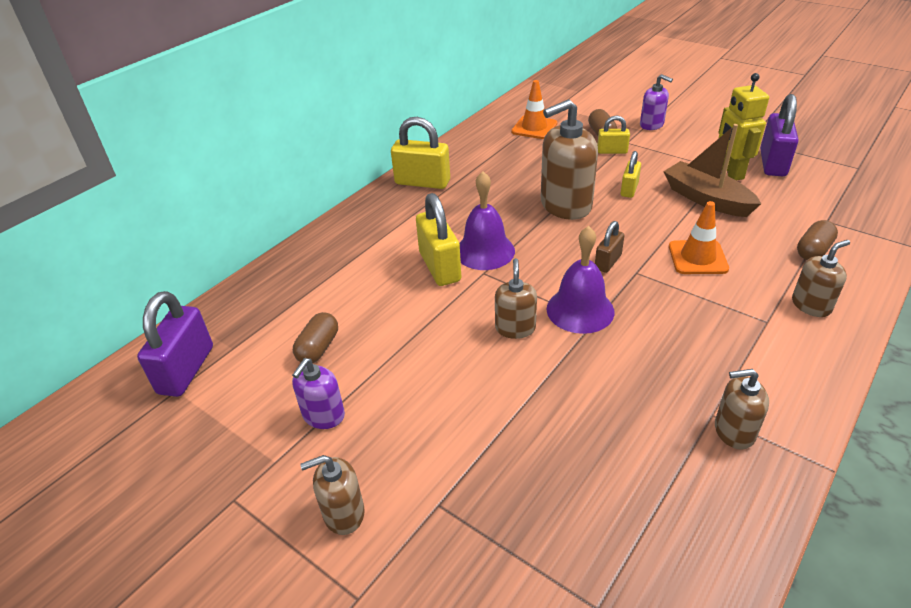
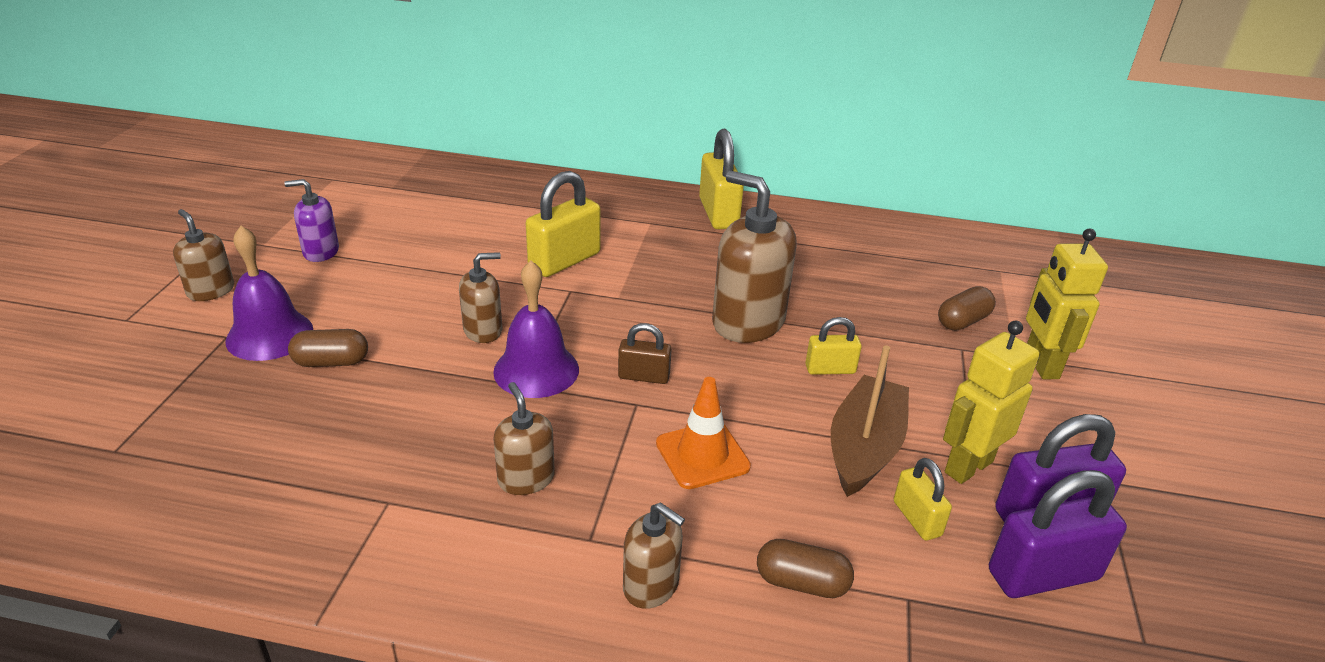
camera: 60 degrees right, 5 degrees down
purple padlock [137,291,213,397] -> purple padlock moved to [989,470,1127,598]
brown capsule [293,312,338,363] -> brown capsule moved to [288,329,368,367]
purple bell [460,171,515,270] -> purple bell moved to [225,226,313,361]
orange traffic cone [511,80,557,139] -> none
yellow padlock [597,115,630,154] -> yellow padlock moved to [894,458,952,541]
purple soap dispenser [640,74,673,130] -> yellow robot [1026,229,1108,379]
brown soap dispenser [715,369,769,450] -> brown soap dispenser moved to [493,382,555,495]

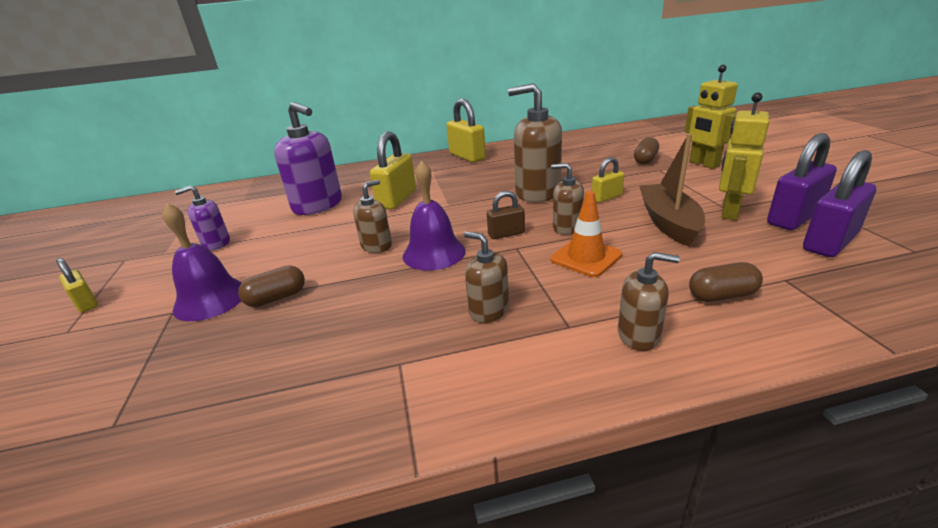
camera: 20 degrees left, 5 degrees down
brown soap dispenser [173,209,234,301] -> brown soap dispenser moved to [551,163,584,235]
yellow padlock [894,458,952,541] -> yellow padlock moved to [56,258,98,313]
none -> purple soap dispenser [274,102,342,215]

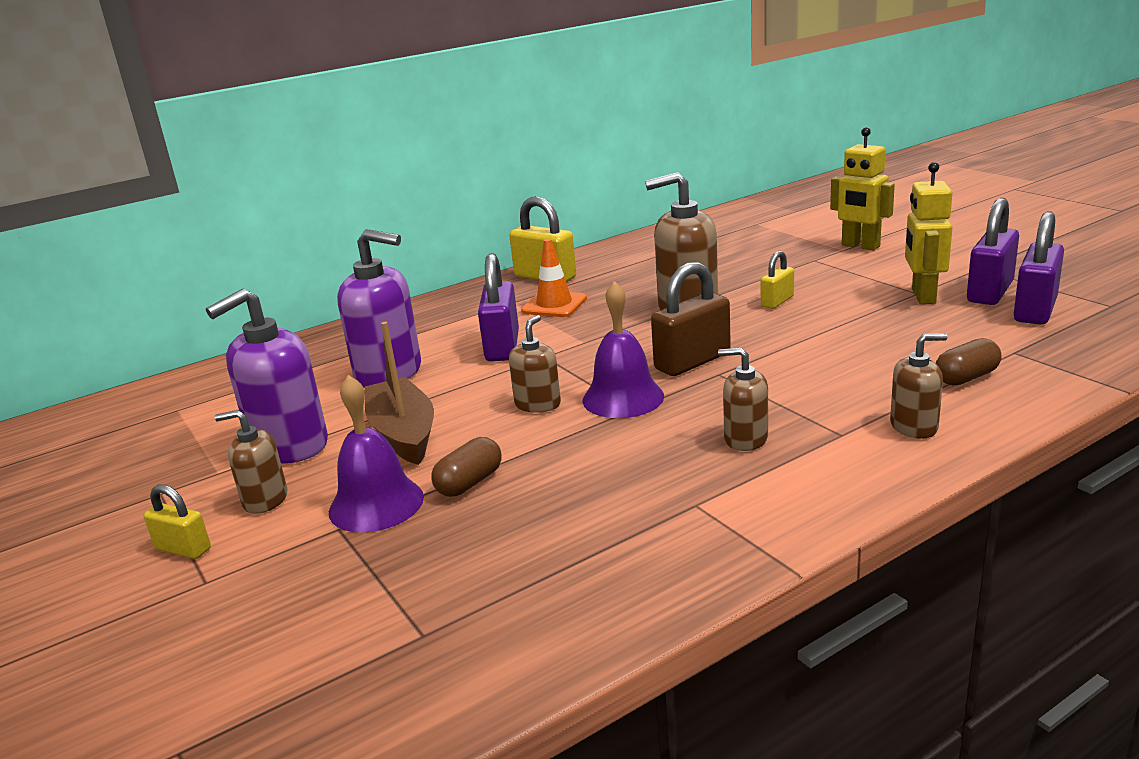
camera: 20 degrees left, 5 degrees down
purple soap dispenser [174,186,230,250] -> purple soap dispenser [206,288,328,464], size x1.82
yellow padlock [370,131,416,210] -> purple padlock [478,253,519,362]
brown padlock [487,191,525,239] -> brown padlock [651,262,731,376], size x1.76
brown soap dispenser [551,163,584,235] -> brown soap dispenser moved to [215,410,287,514]
orange traffic cone [551,191,622,277] -> orange traffic cone moved to [521,239,587,317]
brown capsule [634,137,659,164] -> none
brown boat [639,134,705,247] -> brown boat moved to [365,322,434,465]

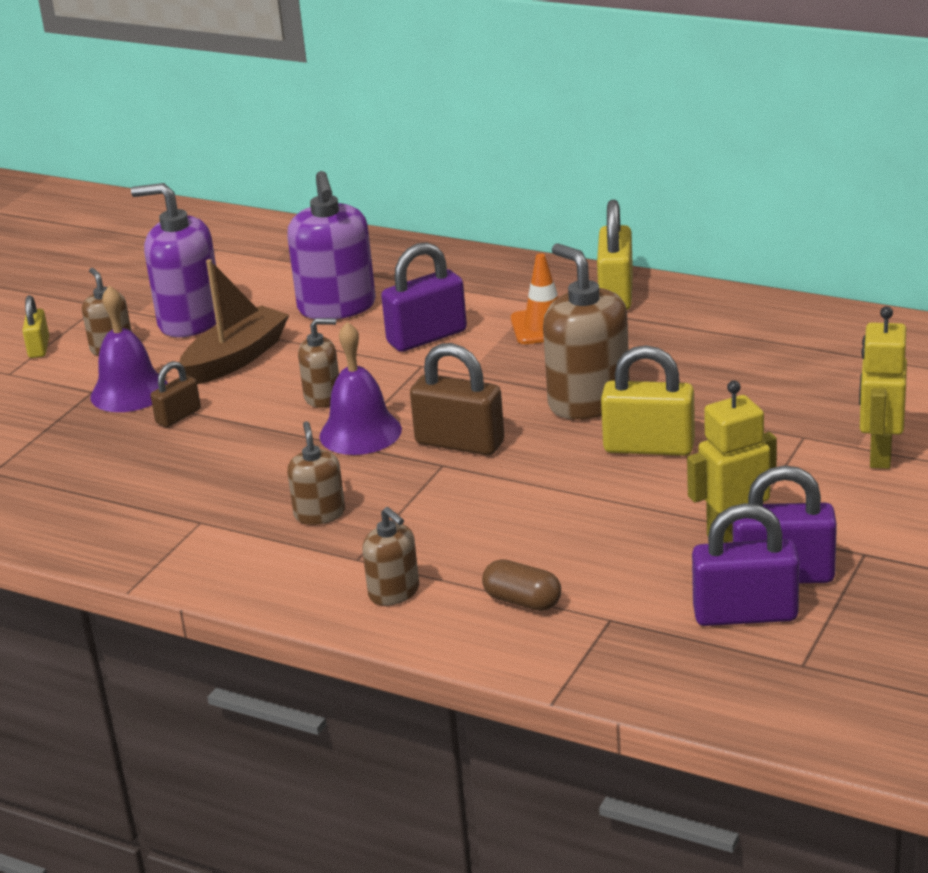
camera: 60 degrees right, 5 degrees up
brown capsule [431,437,502,497] -> brown padlock [151,361,201,427]
yellow padlock [761,251,794,309] -> yellow padlock [601,345,695,456], size x1.76

